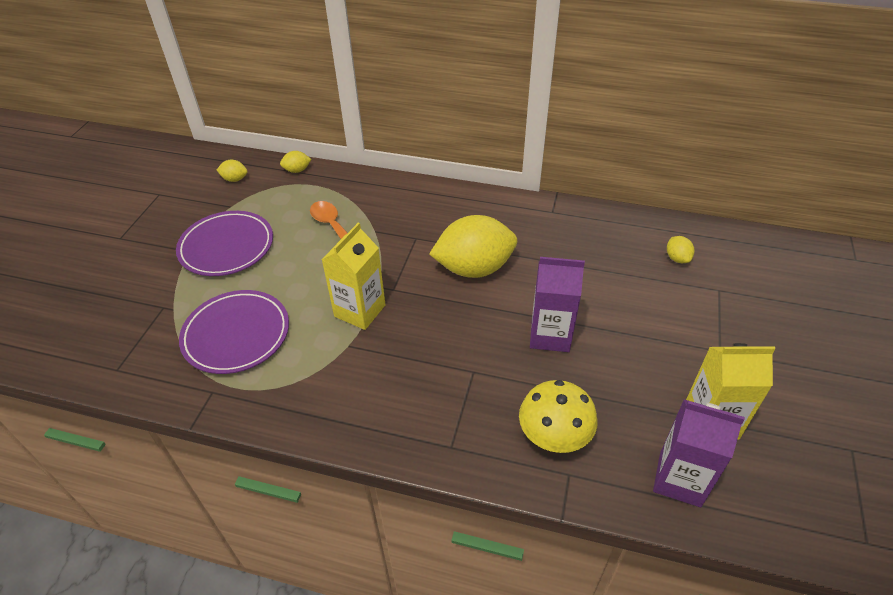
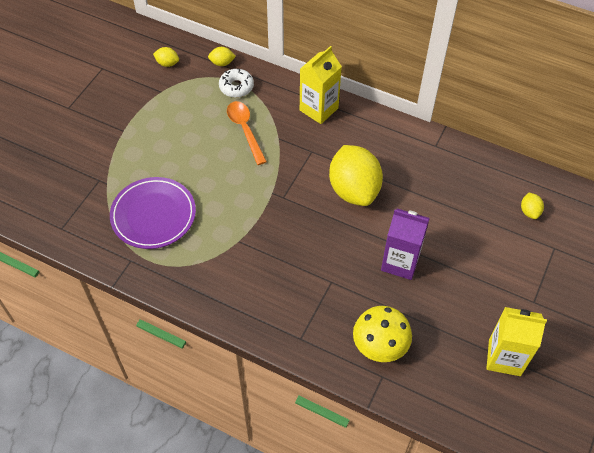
camera: 10 degrees right, 10 degrees up
purple plate [176,211,273,276] -> none
yellow carton [322,223,386,330] -> yellow carton moved to [300,46,342,124]
yellow lemon [429,215,517,278] -> yellow lemon turned 75 degrees clockwise [329,145,383,206]
purple carton [653,399,745,507] -> none
none -> white donut [219,68,254,98]

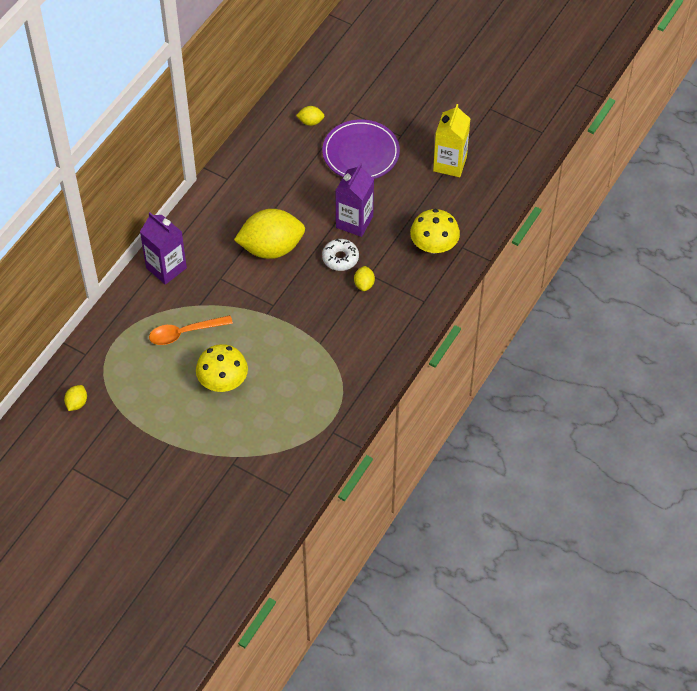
camera: 85 degrees left, 0 degrees up
purple plate [110,177,196,249] -> purple plate moved to [323,120,400,179]
yellow lemon [208,47,236,66] -> yellow lemon moved to [354,266,375,291]
white donut [219,68,254,98] -> white donut moved to [322,239,359,271]
yellow carton [300,46,342,124] -> purple carton [140,212,187,285]
none -> yellow mushroom [196,344,248,392]

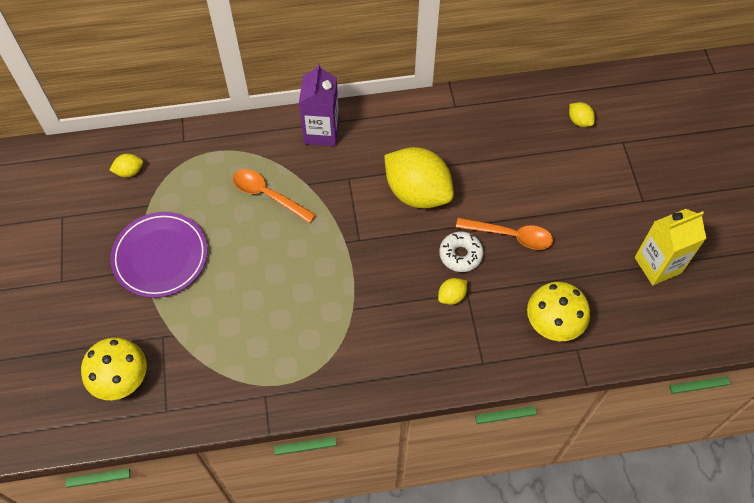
camera: 50 degrees right, 5 degrees up
yellow mushroom [196,344,248,392] -> yellow mushroom moved to [81,338,147,400]
purple plate [323,120,400,179] -> purple plate moved to [111,212,208,298]
purple carton [335,163,374,237] -> orange spoon [456,218,553,250]

